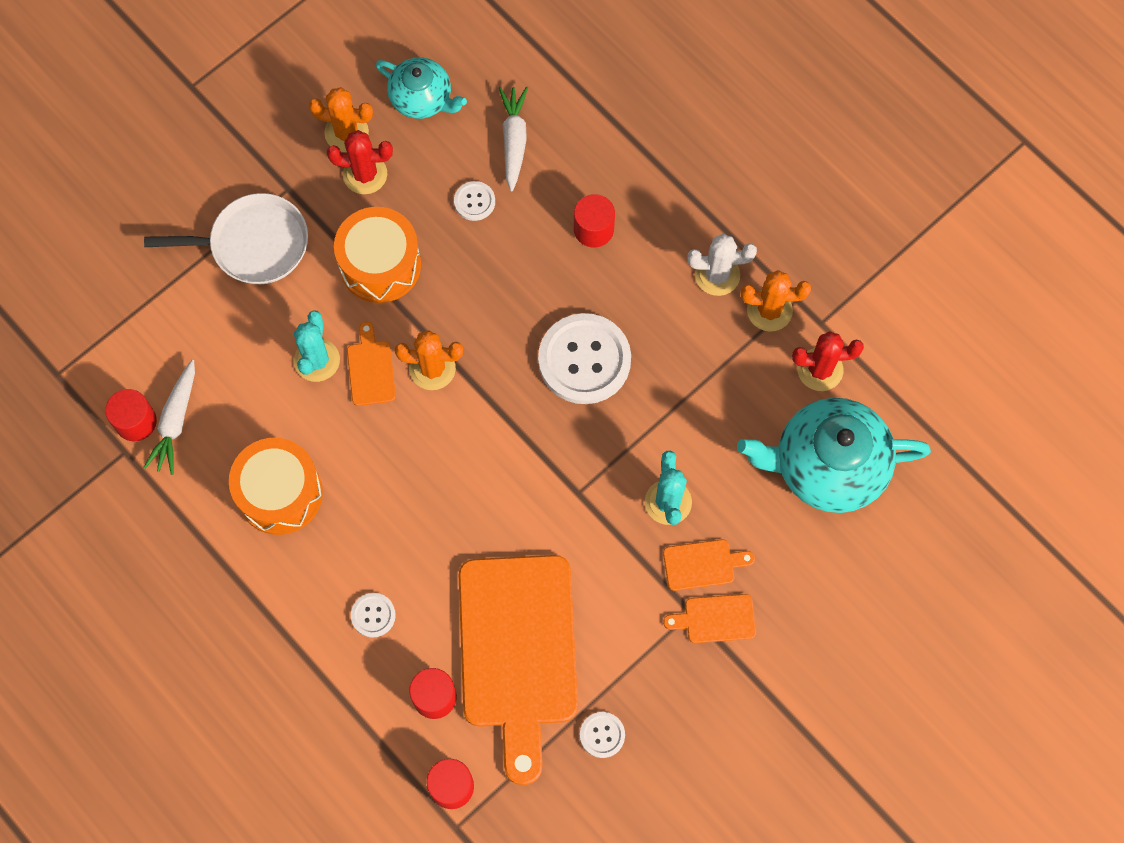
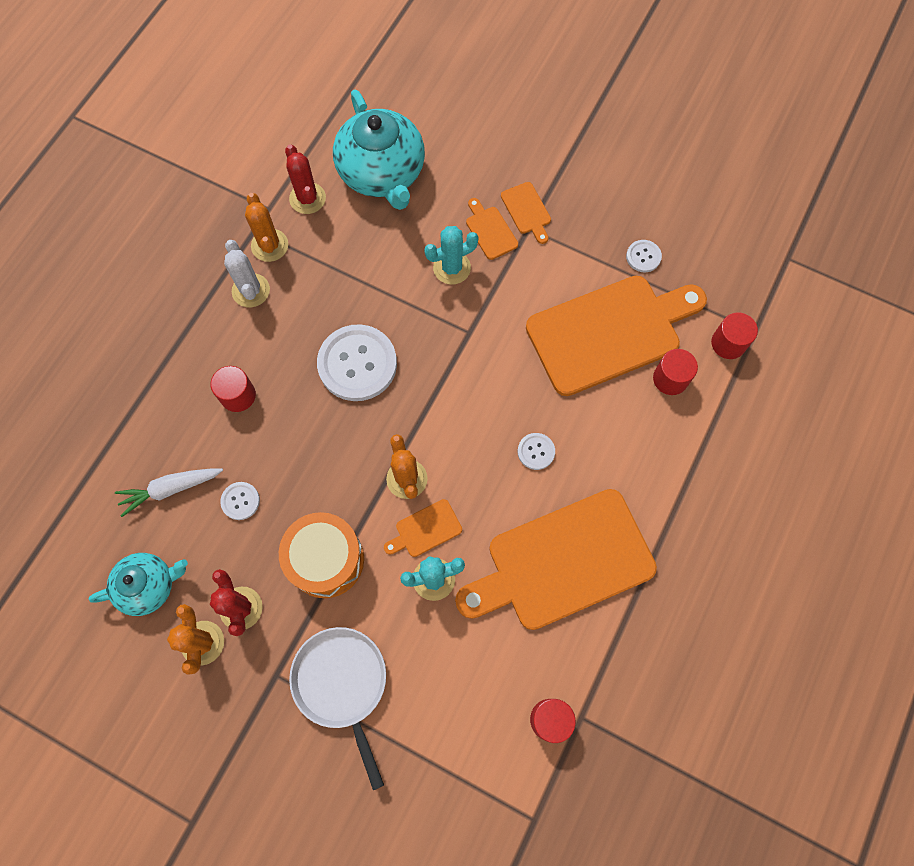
camera: 110 degrees left, 0 degrees up
white carrot [143,360,195,475] -> none
orange drum [229,438,323,535] -> orange cutting board [455,489,657,630]
white button [351,593,396,638] -> white button moved to [518,433,555,470]
turquoise teapot [376,57,467,119] -> turquoise teapot turned 60 degrees clockwise [89,553,188,616]

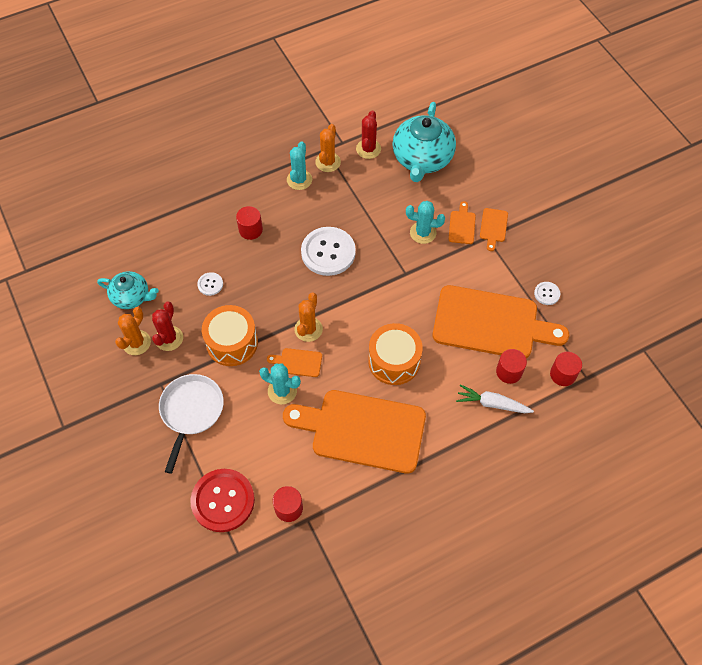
camera: 35 degrees right, 10 degrees down
white carrot [115,468,223,517] -> white carrot moved to [456,384,534,413]
white cactus [224,240,270,308] -> turquoise cactus [287,141,312,190]
white button [518,433,555,470] -> orange drum [368,323,423,385]
none -> red button [190,469,255,532]

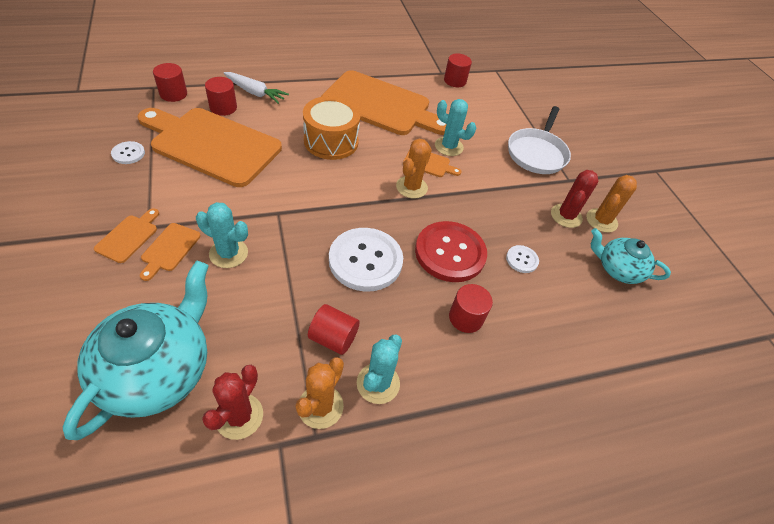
camera: 175 degrees left, 10 degrees down
red button [190,469,255,532] -> red button moved to [415,221,487,282]
orange drum [202,305,258,366] -> none
none -> red cylinder [308,304,360,355]

